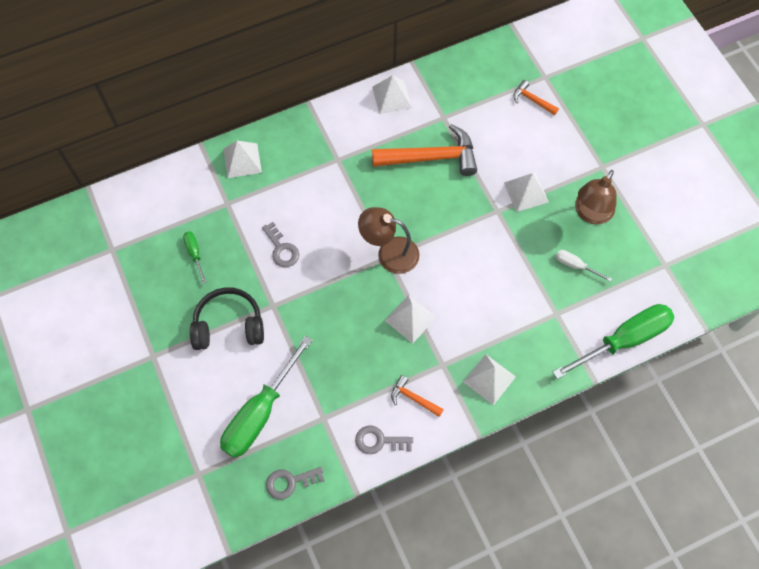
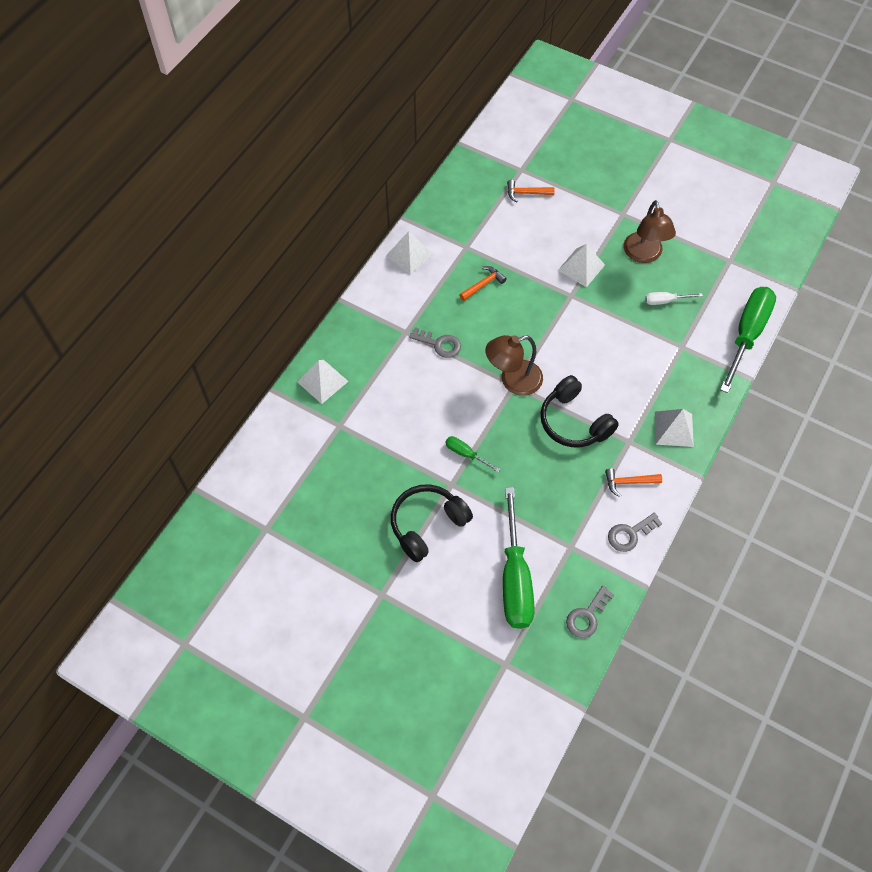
camera: 35 degrees left, 5 degrees down
green screwdriver [183,232,206,284] -> green screwdriver moved to [446,436,501,472]
grey key [262,222,299,267] -> grey key moved to [409,327,461,358]
orange hammer [372,124,477,176] -> orange hammer [459,266,507,301], size x0.48
white pyramid [385,295,437,344] -> black headphones [541,375,619,447]

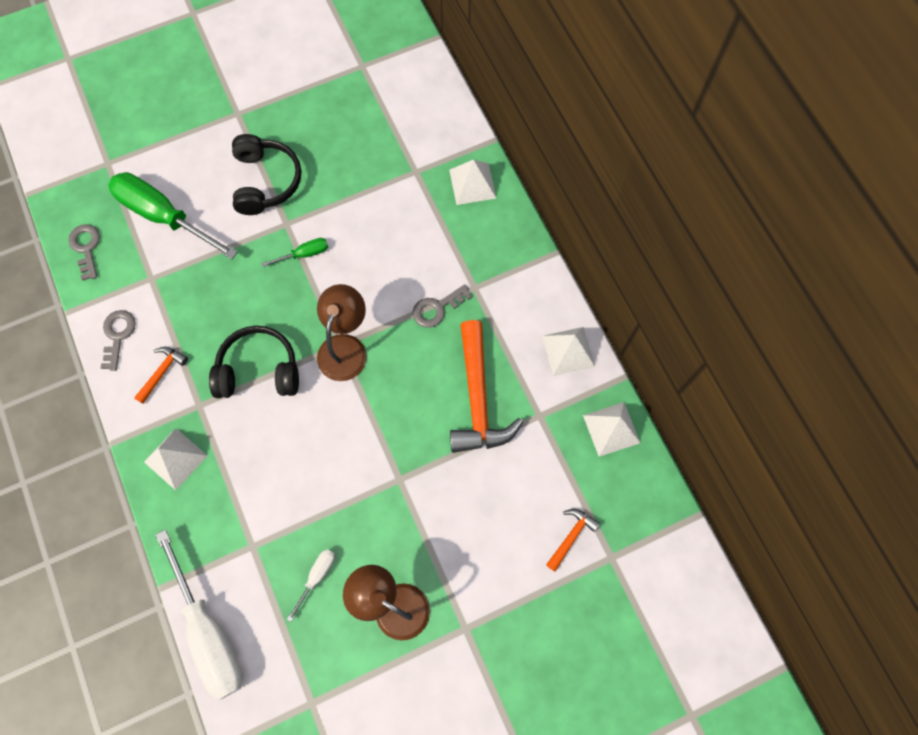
camera: 125 degrees right, 10 degrees up
orange hammer [459,266,507,301] -> orange hammer [450,320,523,453], size x2.10
white pyramid [558,244,605,287] -> white pyramid moved to [583,402,640,457]
green screwdriver [720,287,776,393] -> white screwdriver [156,529,243,699]

